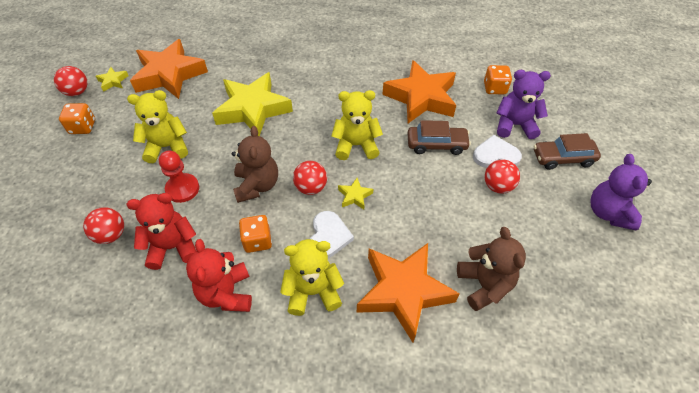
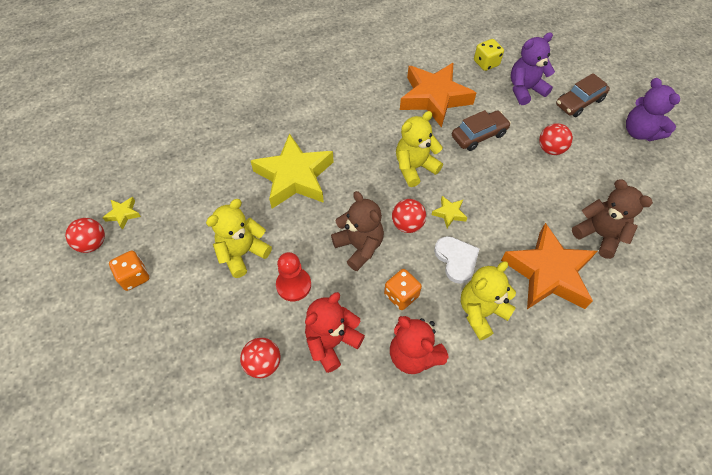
camera: 30 degrees left, 5 degrees up
orange star [130,39,208,99] -> none
white heart [473,135,522,168] -> none
orange dice [484,65,512,94] -> yellow dice [474,39,504,71]

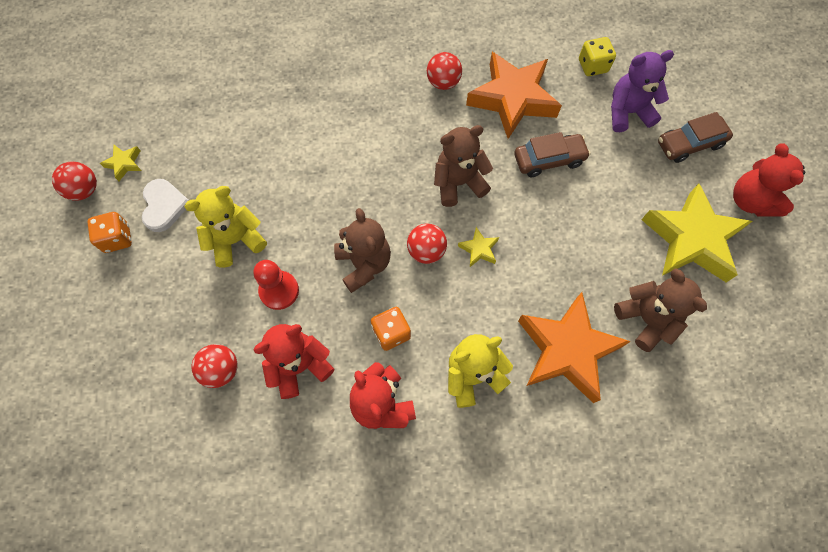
camera: 15 degrees right, 10 degrees up
yellow star [251,133,334,209] -> yellow star moved to [641,184,752,282]
yellow teddy bear [396,111,443,187] -> brown teddy bear [434,125,493,207]
white heart [434,236,480,284] -> white heart moved to [142,179,189,232]
red ball [539,123,573,155] -> red ball moved to [427,52,462,90]
purple teddy bear [626,78,680,141] -> red teddy bear [733,143,805,216]

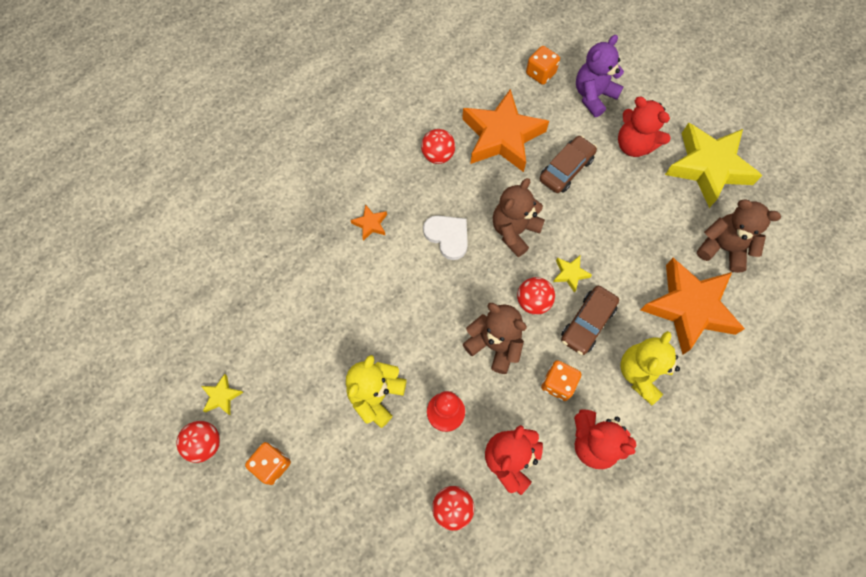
camera: 35 degrees left, 0 degrees up
white heart [142,179,189,232] -> white heart moved to [423,215,468,260]
yellow dice [579,37,616,76] -> orange dice [526,46,560,85]
brown car [658,112,733,163] -> brown car moved to [561,286,619,355]
red teddy bear [733,143,805,216] -> red teddy bear moved to [618,97,670,157]
none -> orange star [351,204,387,241]

